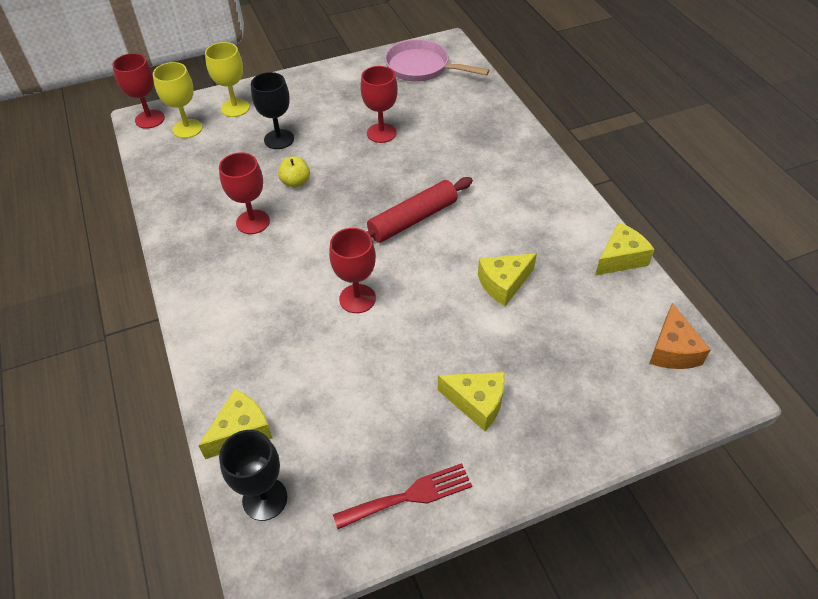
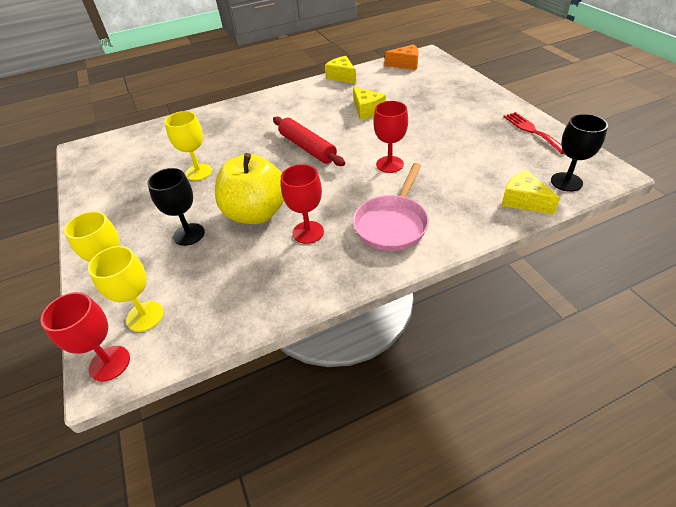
camera: 90 degrees left, 5 degrees down
yellow apple [278,156,310,188] -> yellow apple [215,153,284,224], size x2.33
red goblet [360,66,398,143] -> yellow goblet [165,111,212,181]
pink pan [385,39,490,82] -> pink pan moved to [353,163,429,251]
yellow cheese [438,372,505,431] -> none

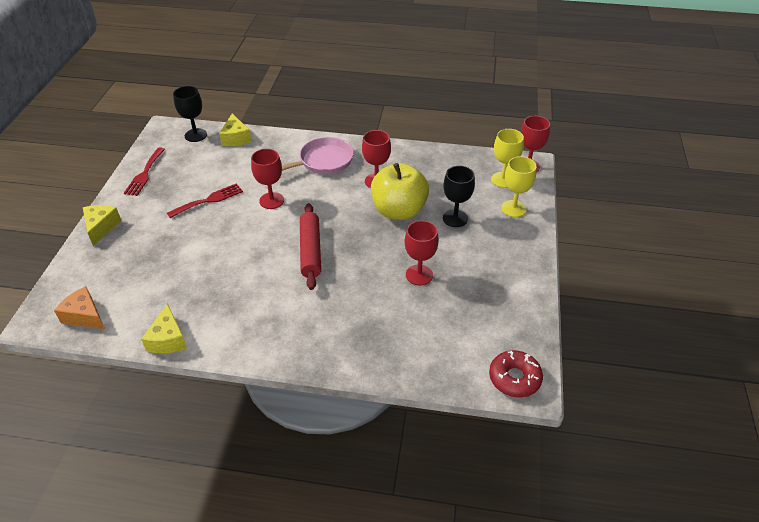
camera: 150 degrees left, 0 degrees up
yellow goblet [165,111,212,181] -> red goblet [405,220,439,285]
yellow cheese [353,87,386,120] -> yellow cheese moved to [83,205,121,246]
none -> red fork [167,183,243,218]
none -> red donut [489,350,543,397]

